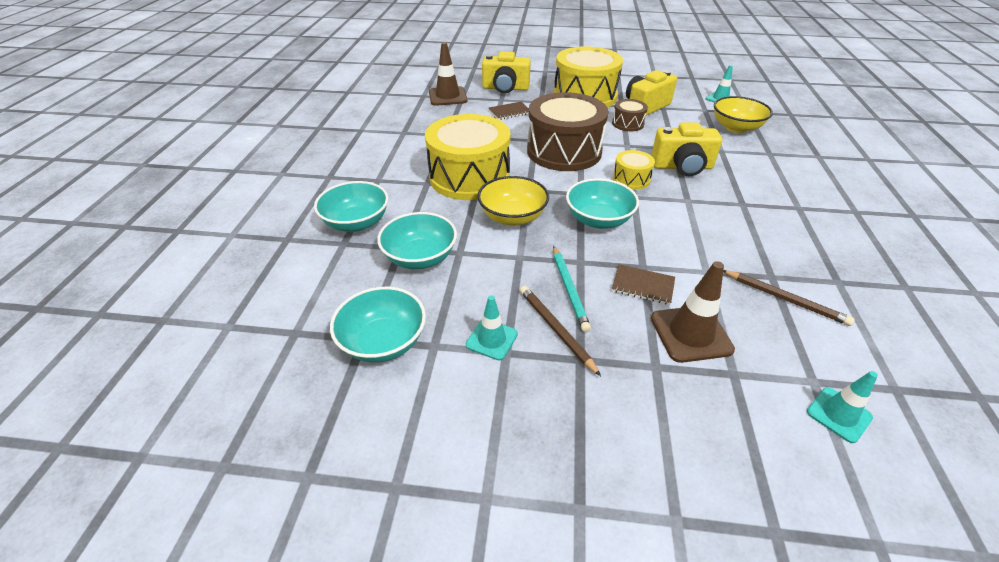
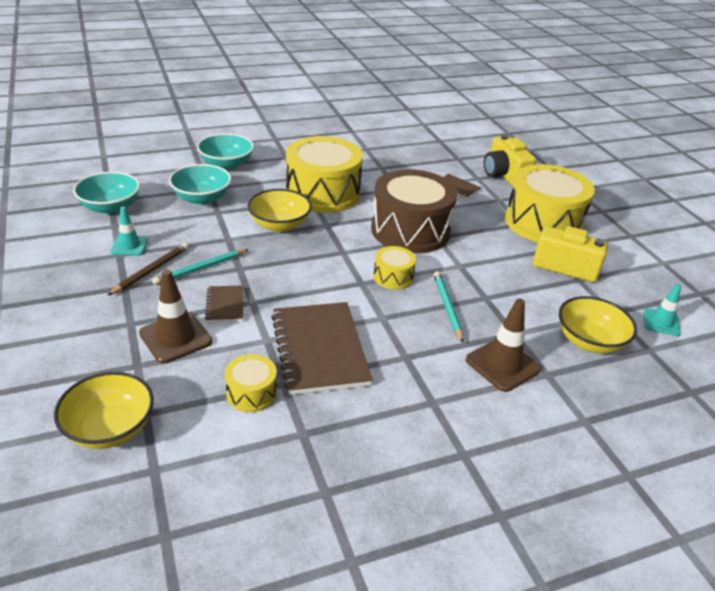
camera: 60 degrees right, 5 degrees down
brown traffic cone [429,42,467,106] -> brown traffic cone moved to [466,299,541,392]
turquoise bowl [566,178,639,229] -> none
brown drum [612,99,648,131] -> none
yellow camera [651,122,722,176] -> turquoise pencil [434,271,463,343]
brown pencil [723,270,855,326] -> yellow drum [225,354,277,412]
turquoise traffic cone [807,371,878,443] -> yellow bowl [54,372,154,449]
none -> brown notebook [271,302,373,395]

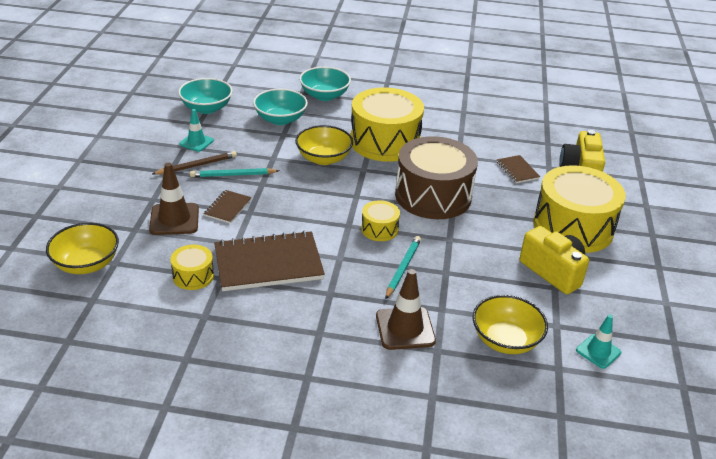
camera: 30 degrees right, 0 degrees up
brown notebook [271,302,373,395] -> brown notebook turned 60 degrees clockwise [214,231,325,291]

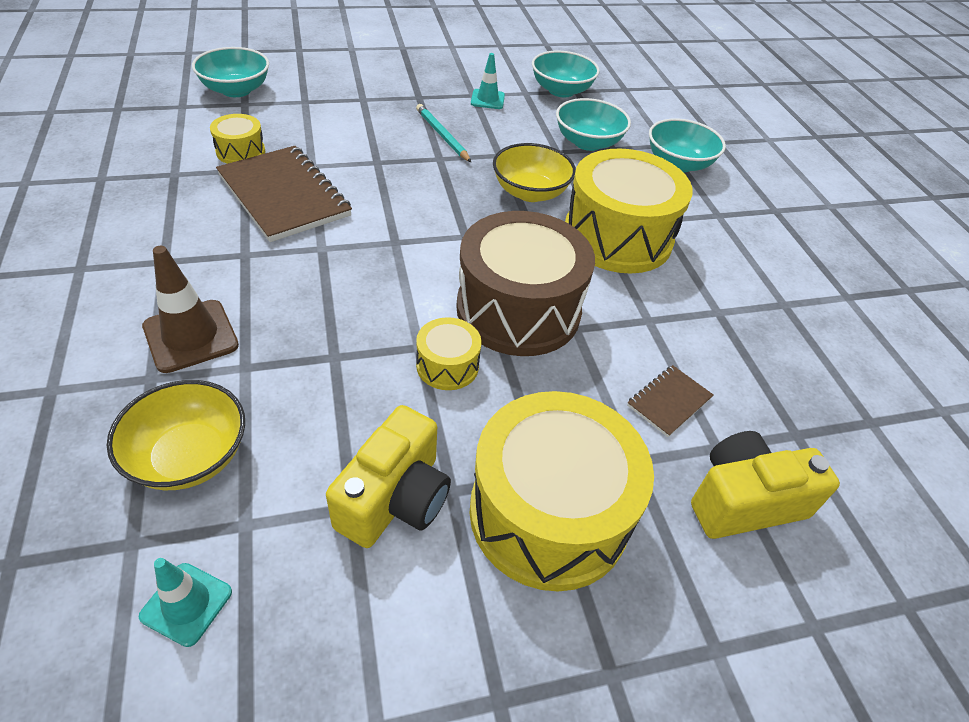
camera: 65 degrees right, 10 degrees up
yellow bowl [46,223,119,274] -> turquoise bowl [192,47,269,97]
brown traffic cone [149,163,199,235] -> none
brown pencil [152,151,237,175] -> none
brown notebook [204,190,252,224] -> none
yellow drum [361,200,400,241] -> yellow drum moved to [416,317,481,390]
turquoise pencil [385,236,421,299] -> none

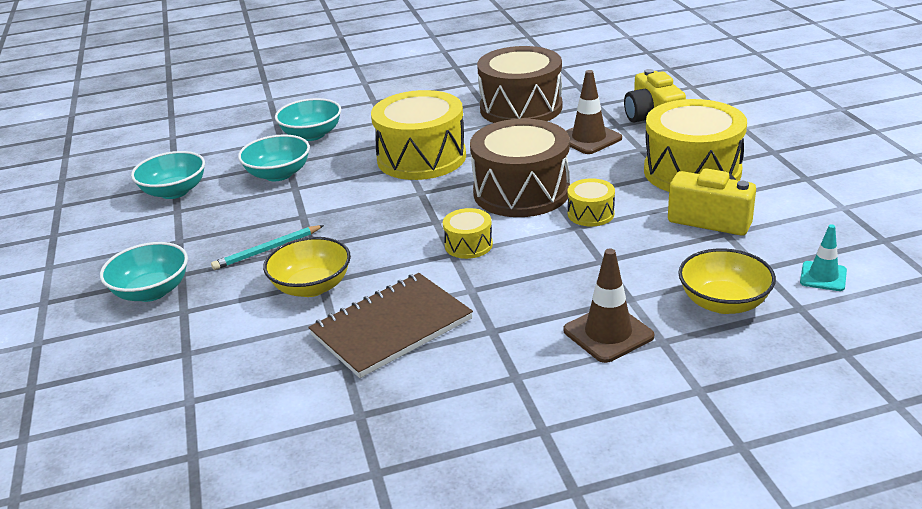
camera: 85 degrees left, 15 degrees down
turquoise bowl [192,47,269,97] -> turquoise bowl moved to [100,242,188,302]
yellow drum [210,114,265,164] -> yellow drum moved to [443,208,493,259]
turquoise traffic cone [471,53,505,109] -> none
yellow bowl [493,143,576,202] -> yellow bowl moved to [263,237,351,297]
brown notebook [627,365,713,437] -> brown traffic cone [566,70,622,154]
none -> brown drum [477,46,562,123]

